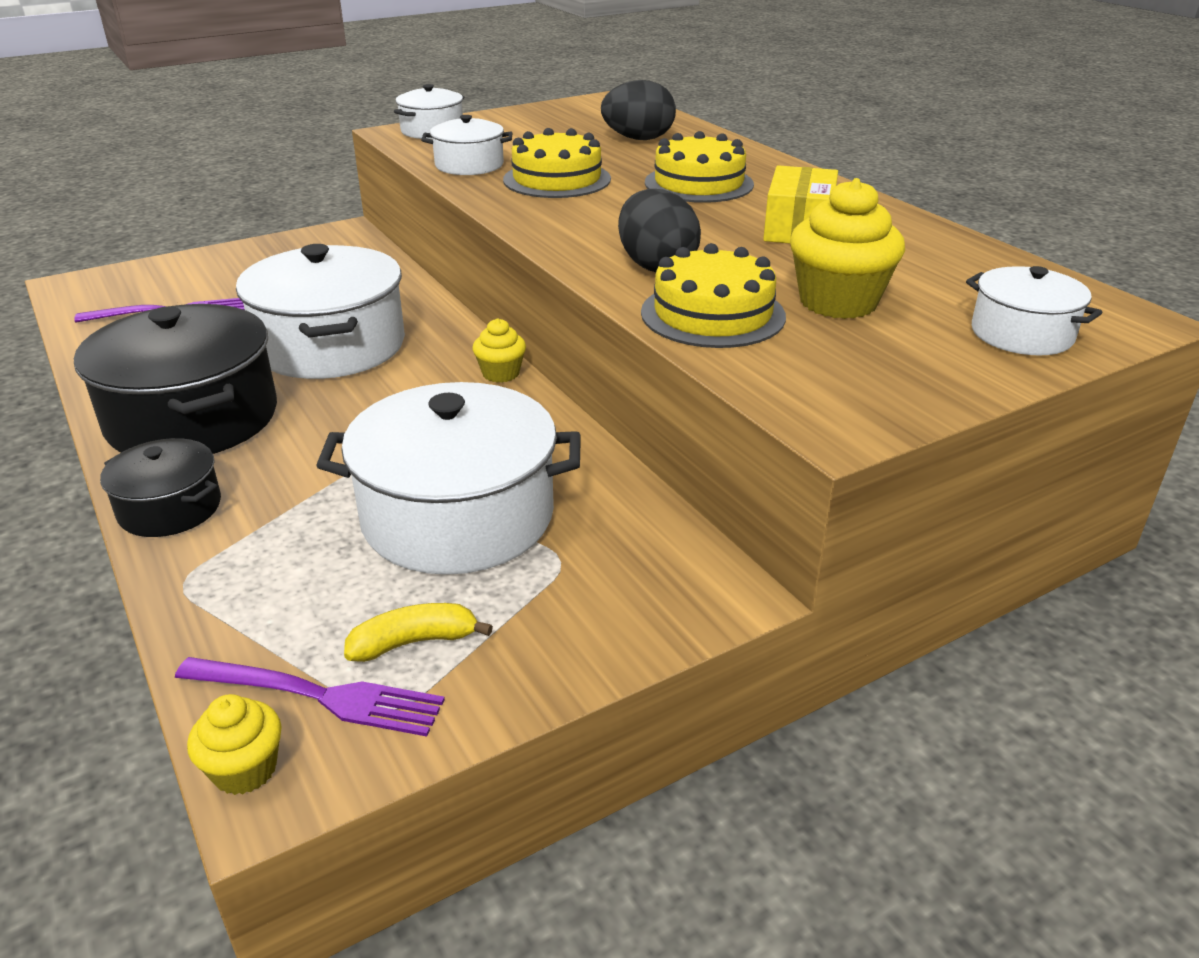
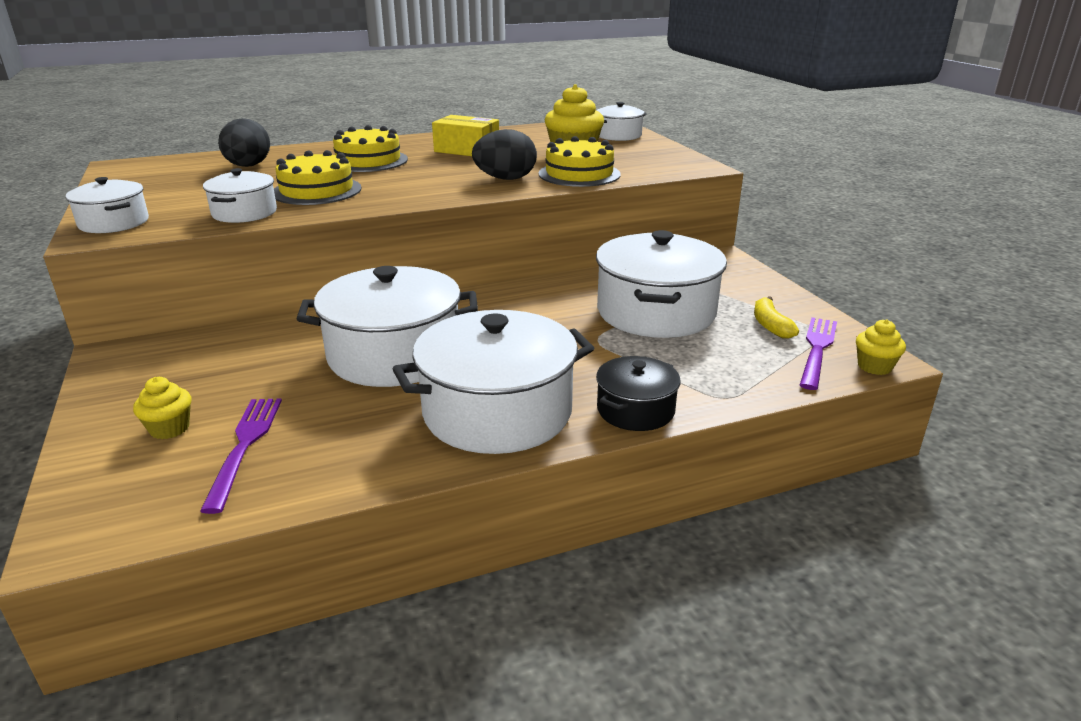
camera: 80 degrees left, 5 degrees down
black pot [74,304,277,454] -> white pot [393,310,594,454]
yellow cupcake [473,319,526,383] -> yellow cupcake moved to [133,377,191,439]

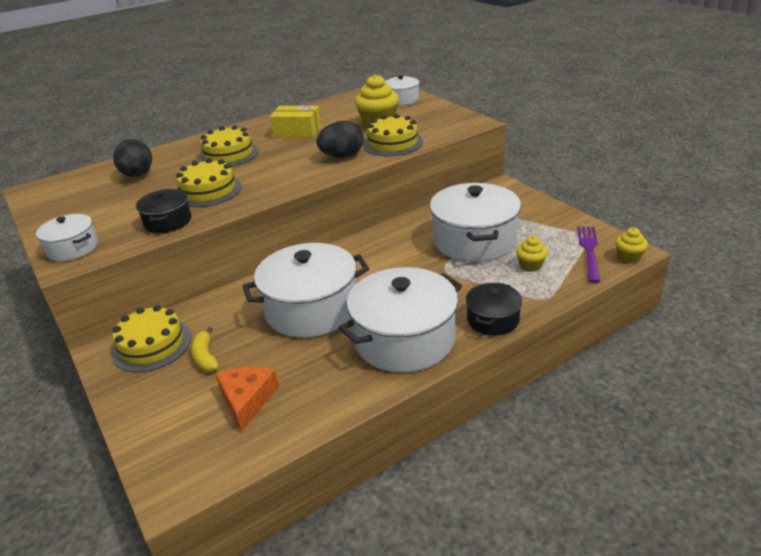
camera: 10 degrees left, 5 degrees up
yellow cupcake [133,377,191,439] -> yellow cupcake moved to [516,236,548,272]
purple fork [200,398,282,514] -> orange cheese [216,366,279,431]
white pot [203,168,277,223] -> black pot [136,189,191,233]
yellow banana [754,296,799,338] -> yellow banana moved to [191,327,219,372]
none -> yellow cake [111,305,192,372]

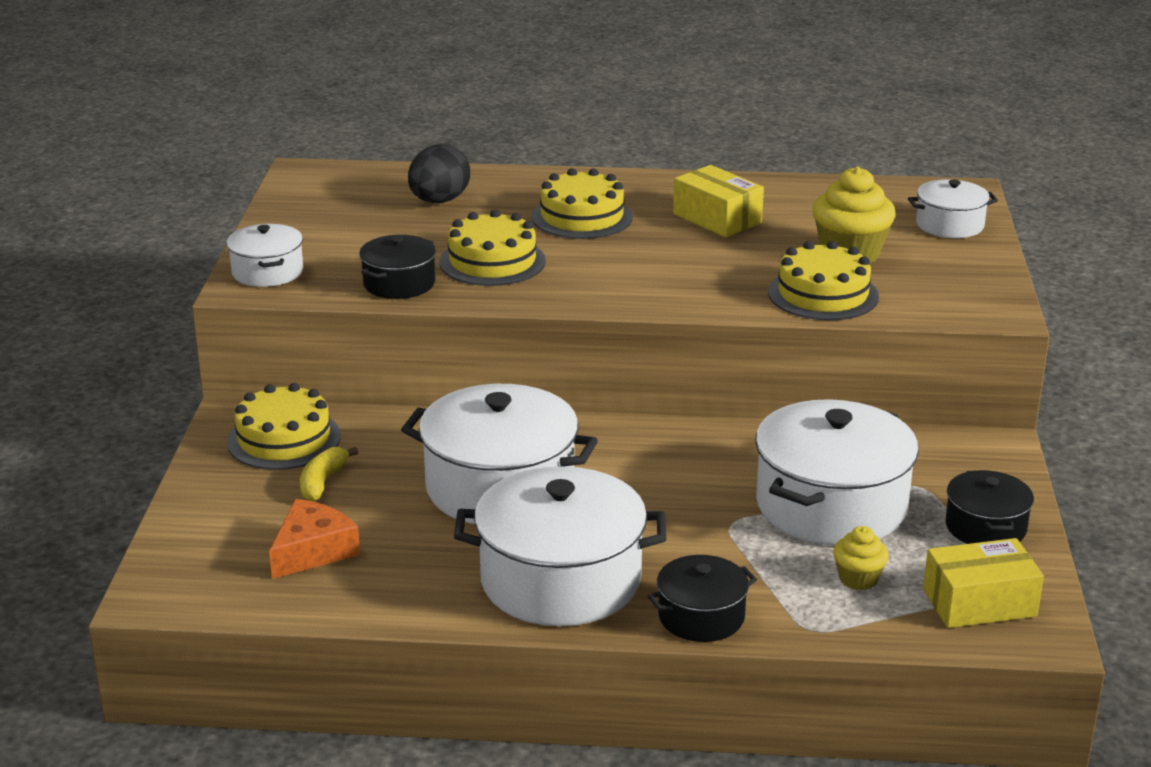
camera: 35 degrees right, 5 degrees down
black egg [317,121,364,158] -> none
purple fork [577,226,600,283] -> yellow box [923,538,1044,628]
yellow cupcake [615,227,648,263] -> none
none -> black pot [945,470,1034,544]

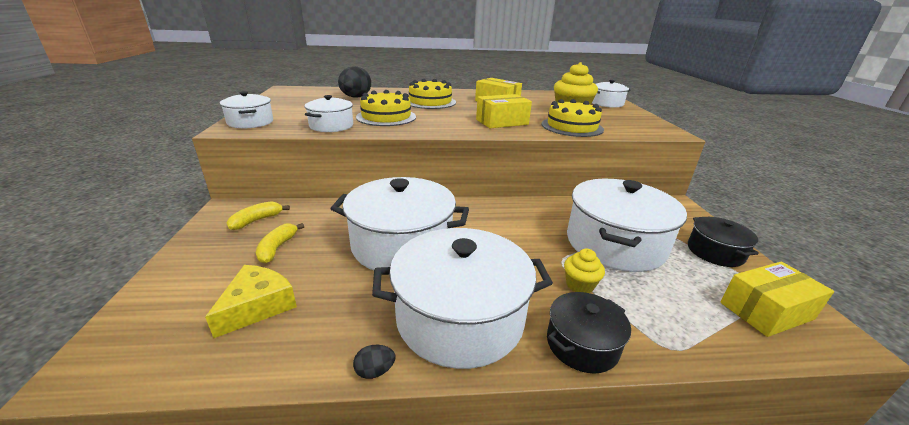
camera: 10 degrees left, 0 degrees up
yellow cake [227,383,341,470] -> yellow banana [226,201,290,230]
orange cheese [269,499,360,579] -> yellow cheese [205,265,297,338]
black pot [359,235,436,299] -> white pot [305,95,353,132]
yellow cupcake [833,526,889,590] -> yellow cupcake moved to [564,248,605,293]
none -> black egg [353,345,395,379]
none -> yellow box [476,94,532,128]

